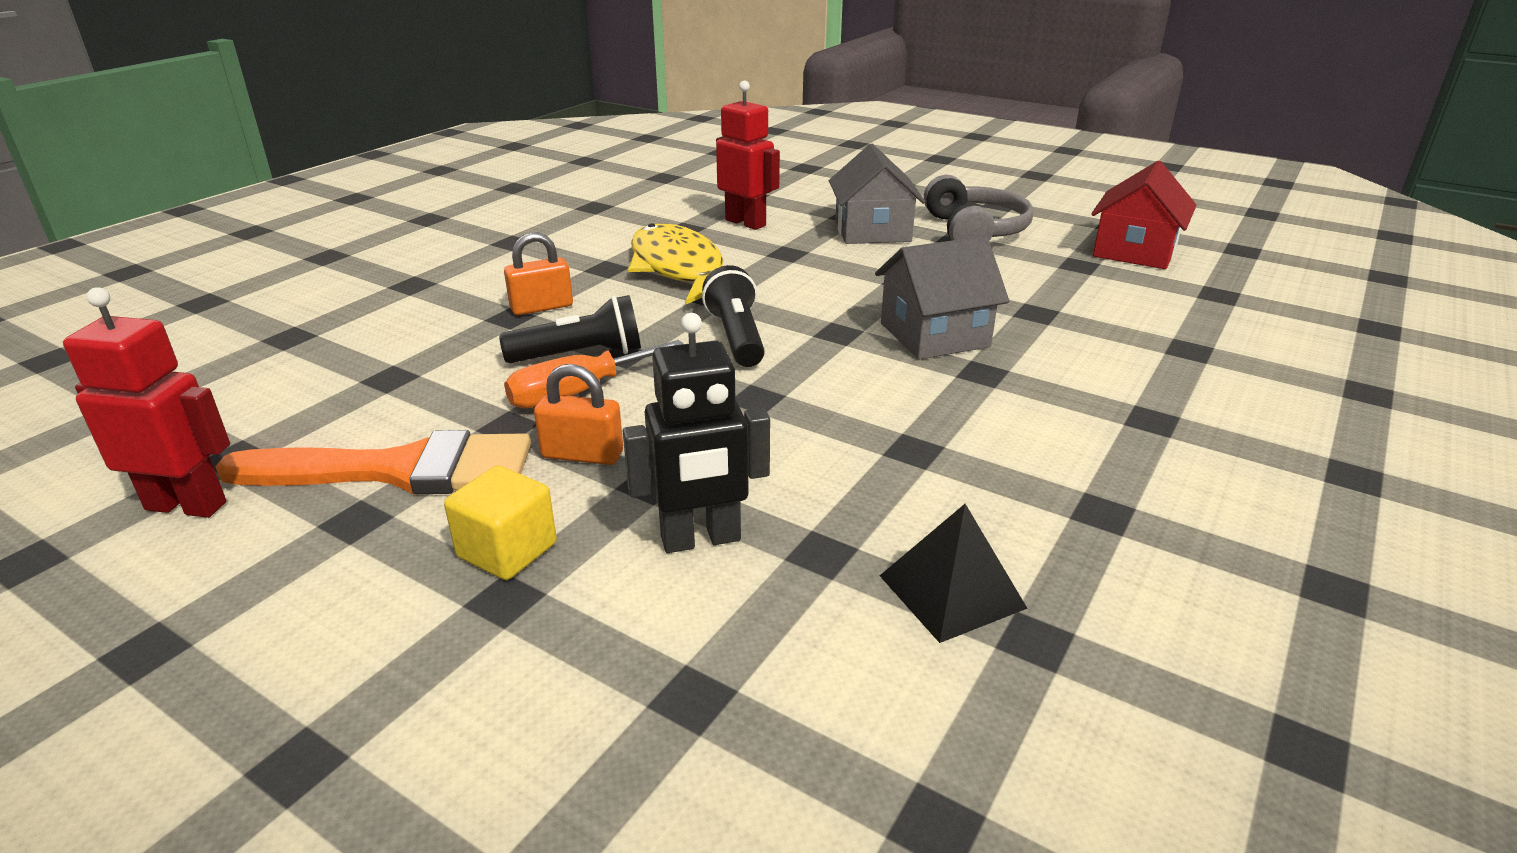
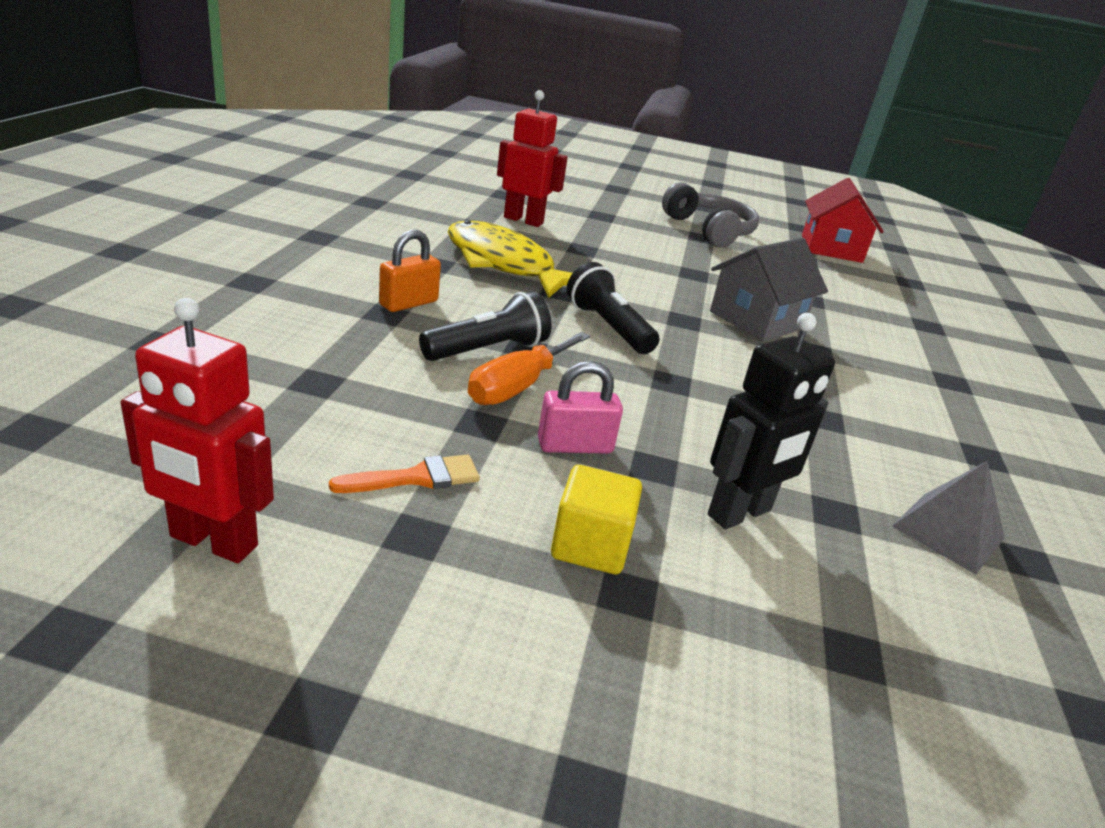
camera: 25 degrees left, 0 degrees up
red robot [63,287,230,518] -> red robot turned 150 degrees counterclockwise [121,298,274,563]
orange brush [215,430,531,495] -> orange brush [329,455,480,493], size x0.47
orange padlock [534,364,623,465] -> pink padlock [538,361,623,453]
grey house [829,144,925,244] -> none
black pyramid [880,504,1028,643] -> grey pyramid [892,461,1004,574]

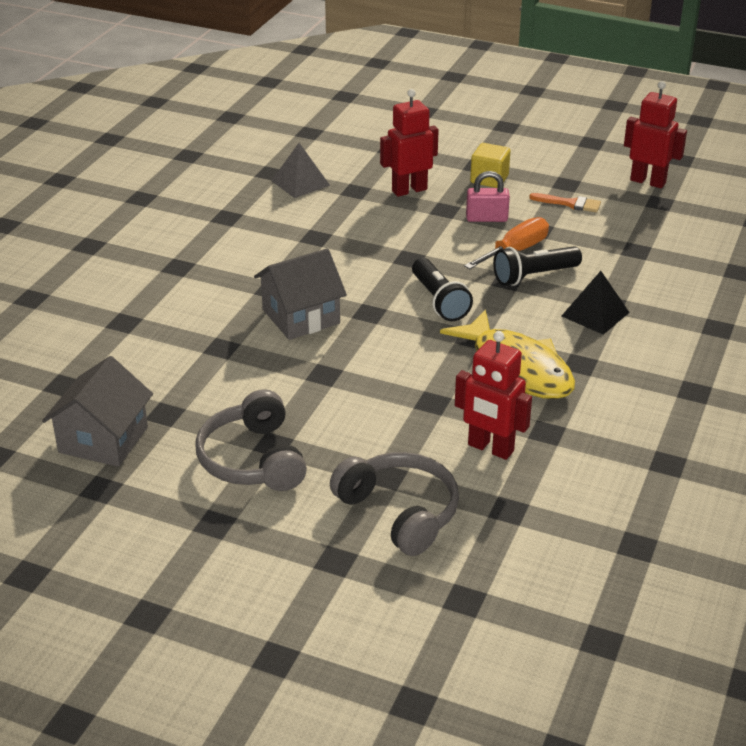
camera: 165 degrees left, 5 degrees up
orange brush [329,455,480,493] -> orange brush turned 150 degrees counterclockwise [529,193,601,212]
orange padlock [379,230,441,312] -> black pyramid [562,271,630,335]
black robot [708,313,835,529] -> red robot [380,89,439,197]
red house [802,178,884,263] -> grey house [42,356,153,467]
none -> grey headphones [330,452,459,556]

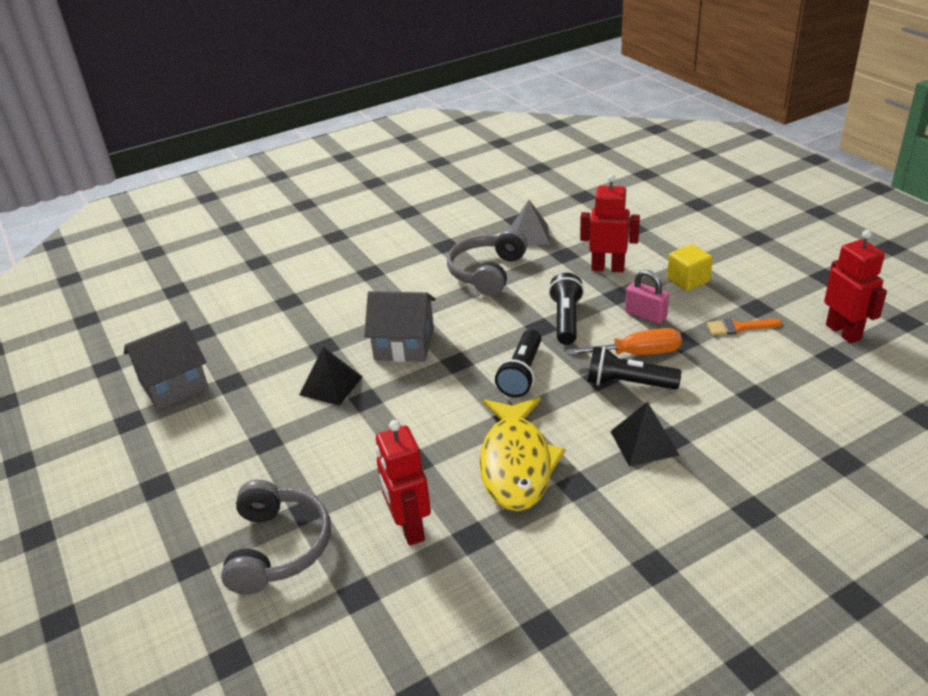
camera: 40 degrees right, 0 degrees up
grey headphones [195,389,307,491] -> grey headphones moved to [447,229,527,296]
orange brush [529,193,601,212] -> orange brush turned 120 degrees clockwise [707,319,782,336]
none -> black pyramid [299,347,362,406]
none -> black flashlight [549,273,584,345]

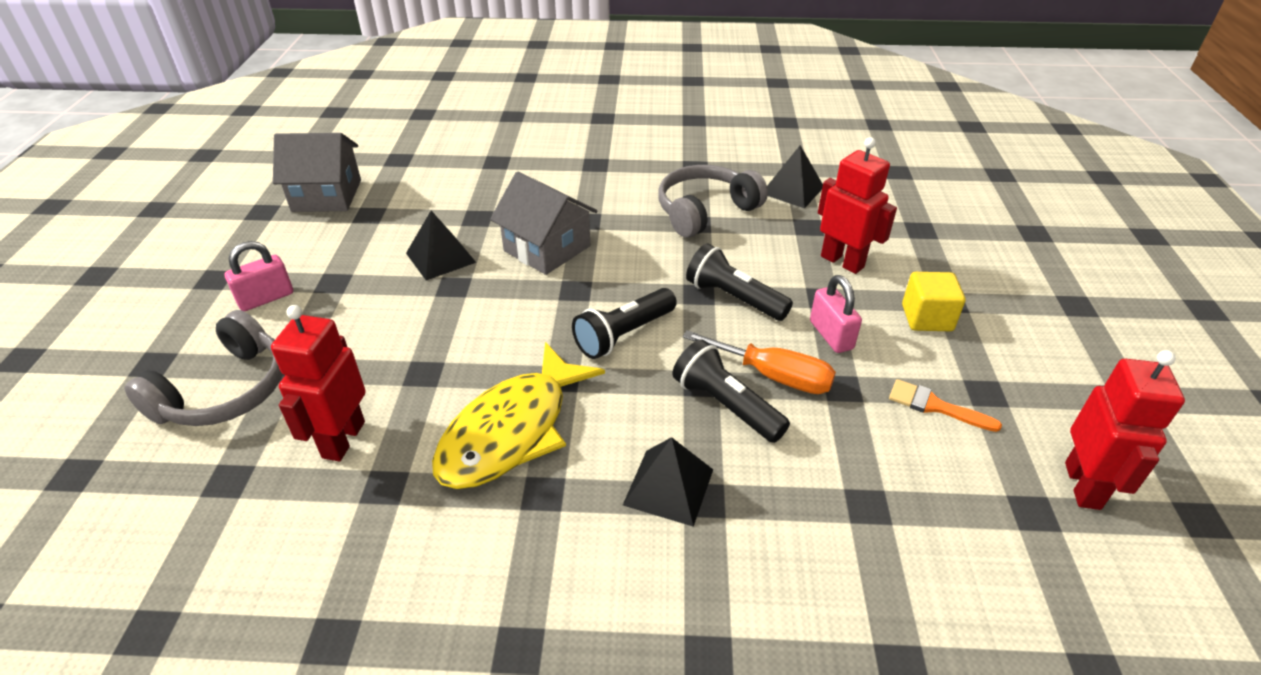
camera: 30 degrees right, 5 degrees up
grey pyramid [510,200,550,245] -> black pyramid [767,145,823,208]
black flashlight [549,273,584,345] -> black flashlight turned 90 degrees counterclockwise [686,243,793,321]
none -> pink padlock [225,241,293,311]

